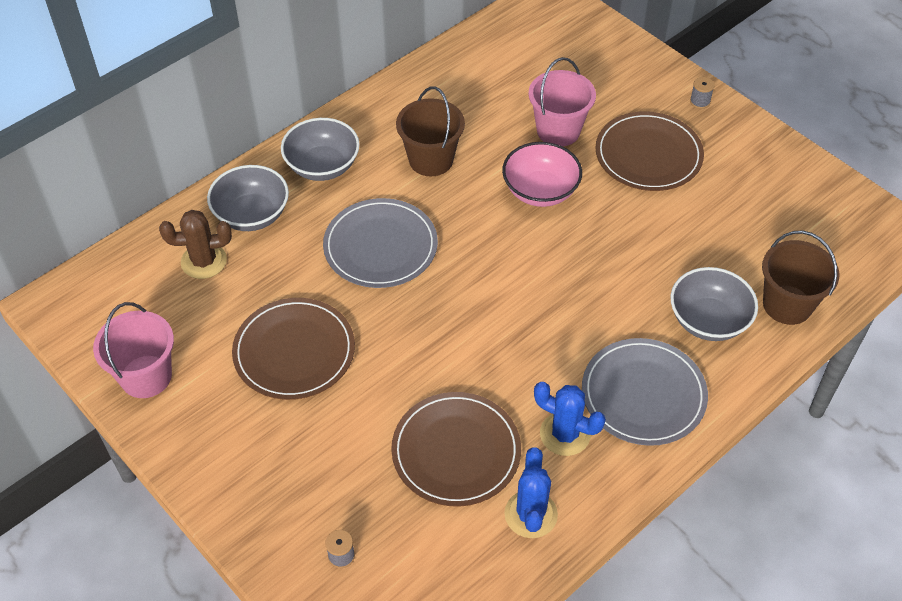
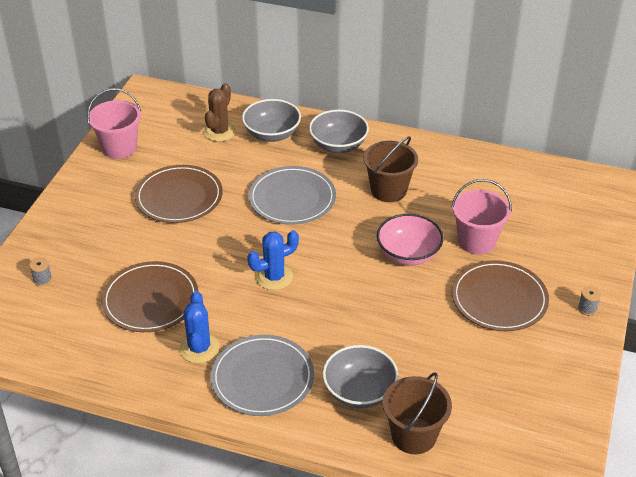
camera: 60 degrees right, 10 degrees down
brown cactus [159,210,232,279] -> brown cactus turned 60 degrees clockwise [204,83,236,142]
blue cactus [504,447,558,538] -> blue cactus moved to [247,230,299,290]

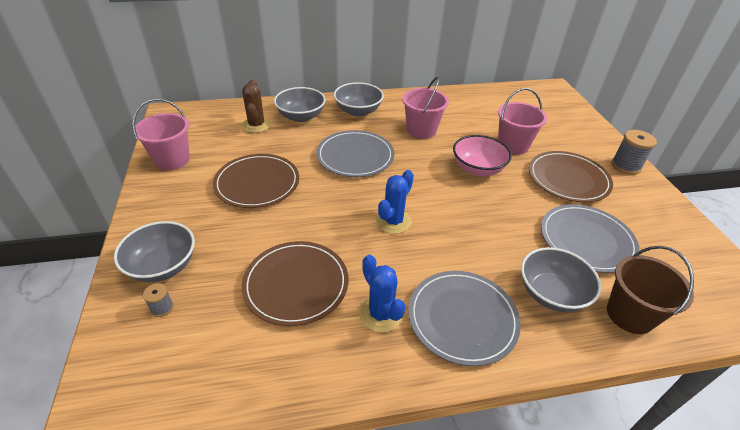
camera: 30 degrees left, 0 degrees up
brown bucket [363,136,418,202] -> pink bucket [402,77,449,139]
grey spool [578,286,601,316] -> grey spool [611,130,657,175], size x1.86
none -> grey bowl [114,221,195,282]
none -> grey plate [541,204,640,273]

